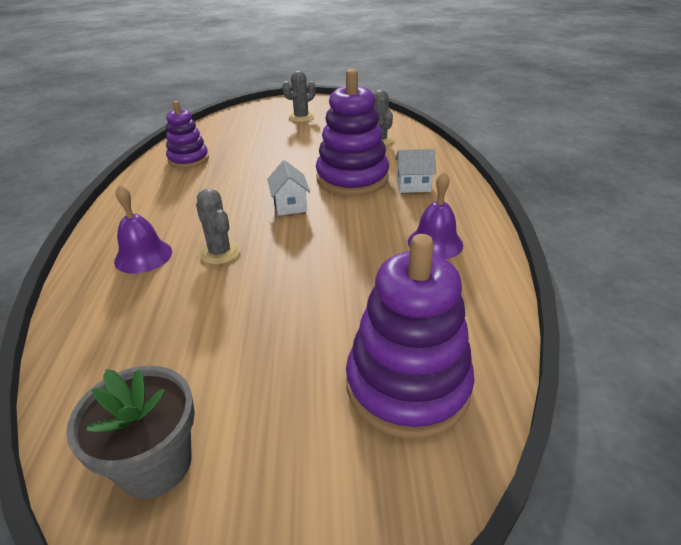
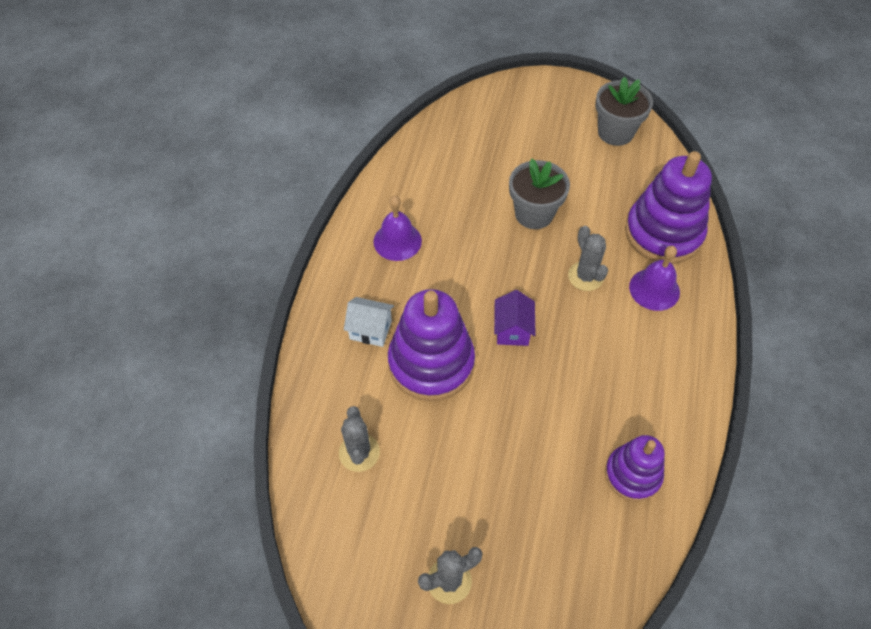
camera: 165 degrees left, 20 degrees up
white house [267,160,310,216] -> purple house [494,290,536,346]
purple stacking toy [346,234,474,438] -> purple stacking toy moved to [625,151,712,264]
none -> grey flower pot [509,158,570,229]

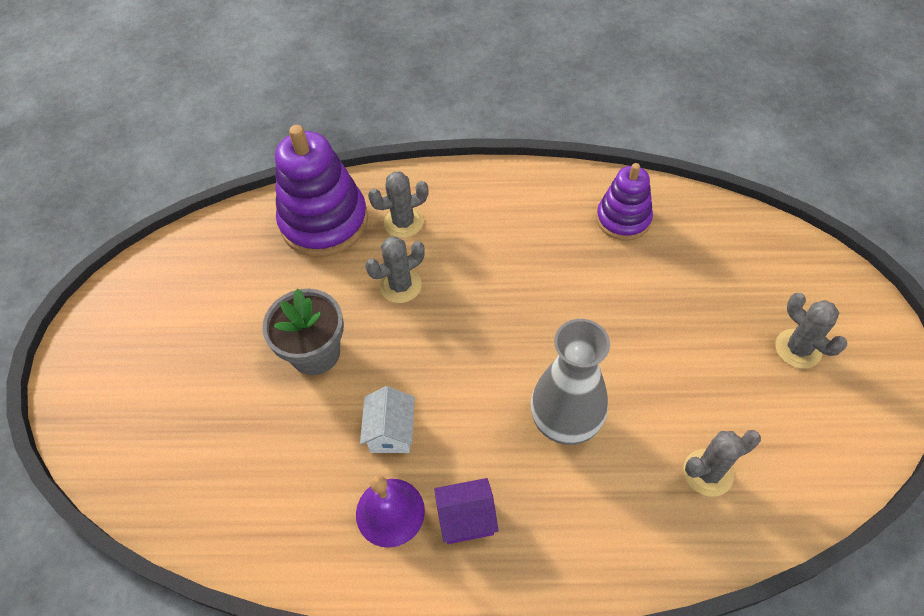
camera: 100 degrees left, 0 degrees up
white house [344,297,394,347] -> white house moved to [360,386,415,453]
purple stacking toy [388,289,475,401] -> grey vase [531,319,610,445]
purple house [494,290,536,346] -> purple house moved to [434,478,499,544]
grey flower pot [596,77,653,146] -> none
purple bell [629,246,680,311] -> grey cactus [368,171,429,238]

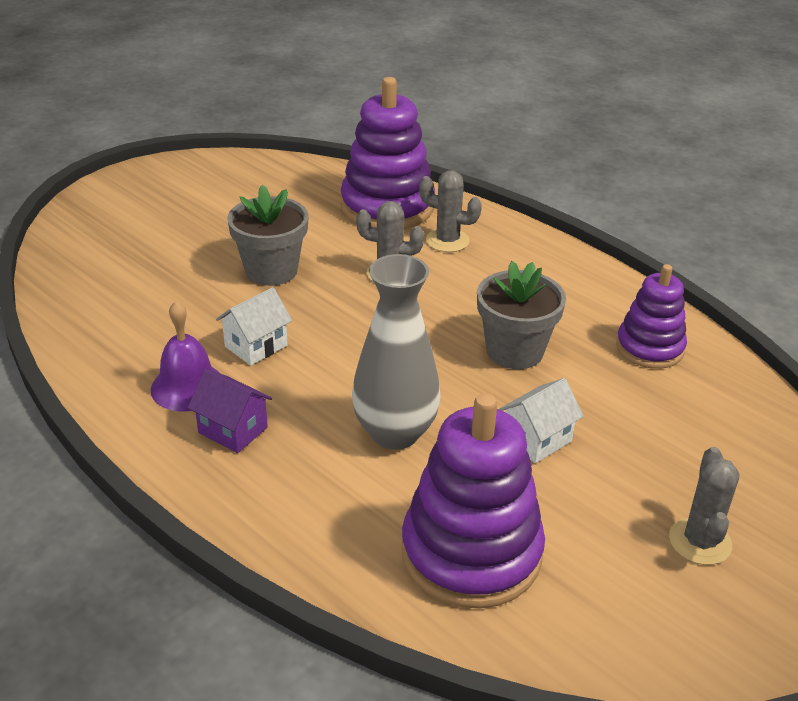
camera: 40 degrees right, 20 degrees down
grey cactus [683,430,761,496] -> purple stacking toy [401,393,545,609]
none -> grey flower pot [477,261,566,369]
none -> white house [499,378,584,463]

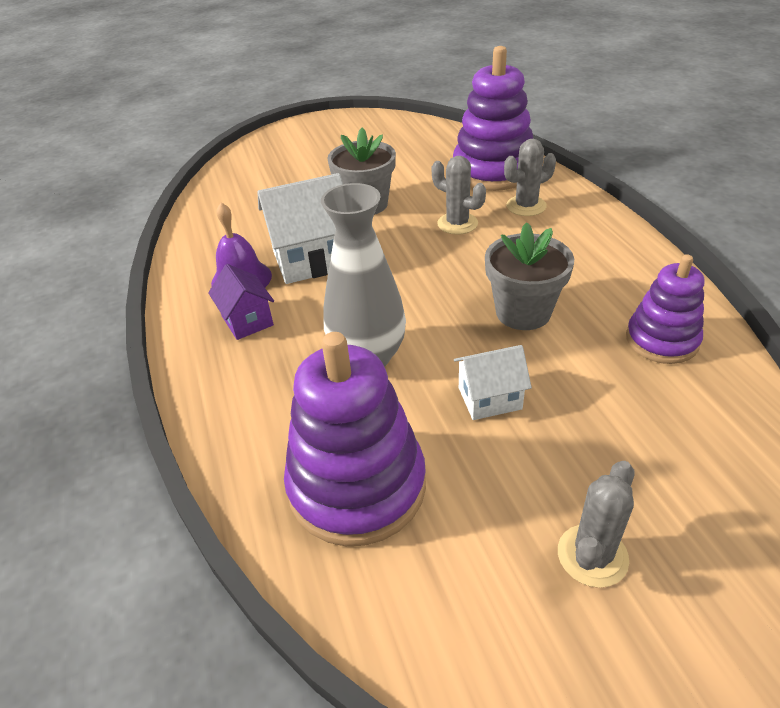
camera: 30 degrees right, 5 degrees up
white house [216,287,292,366] -> white house [257,173,343,284], size x1.72
grey cactus [419,170,482,252] -> grey cactus turned 75 degrees counterclockwise [504,139,556,216]

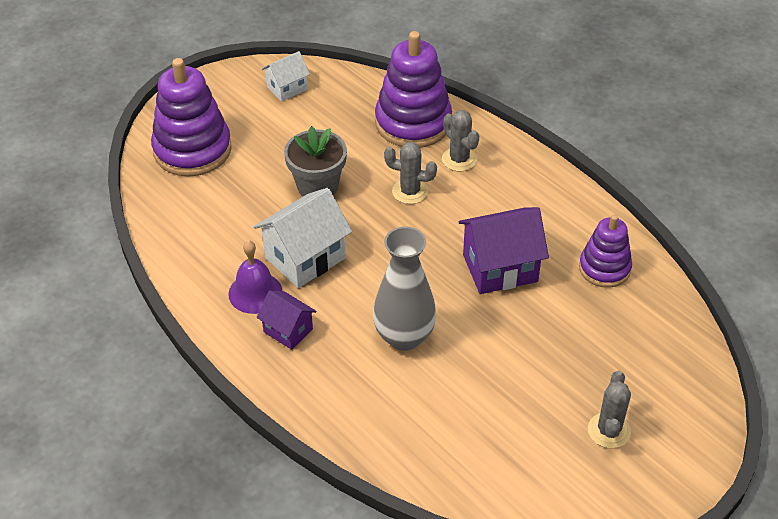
camera: 25 degrees left, 5 degrees up
purple stacking toy [284,332,426,546] -> purple stacking toy moved to [151,58,232,177]
white house [454,345,532,420] -> white house moved to [261,51,310,102]
grey flower pot [485,222,574,330] -> purple house [459,207,549,294]
grey cactus [504,139,556,216] -> grey cactus turned 75 degrees counterclockwise [442,110,479,172]

